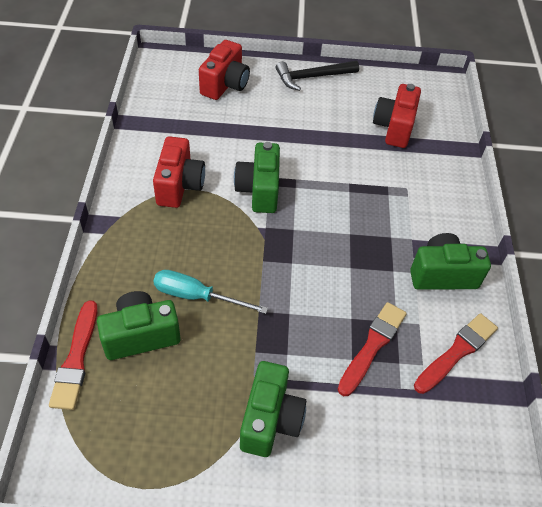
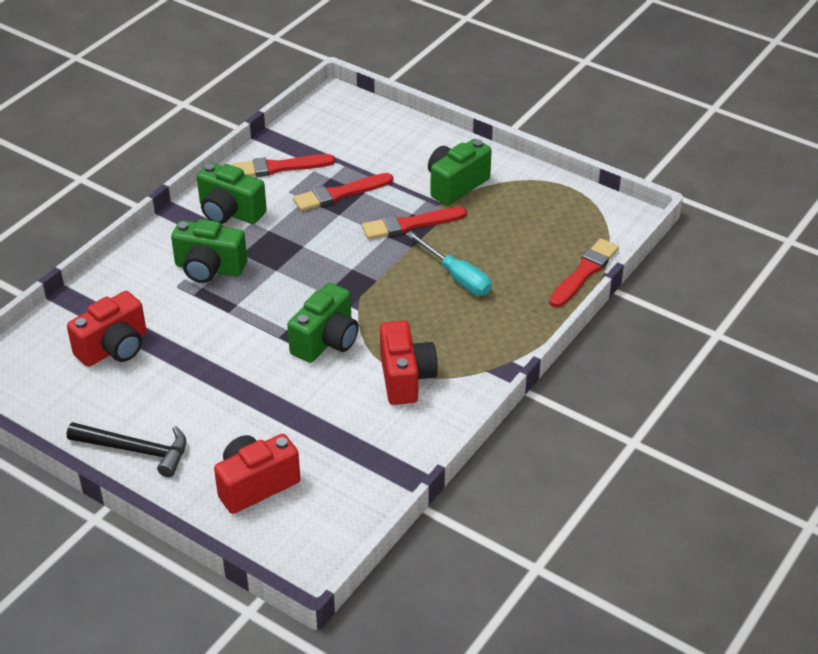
camera: 145 degrees left, 10 degrees down
green camera [97,291,181,360] -> green camera moved to [171,219,247,283]
red camera [153,136,205,208] -> red camera turned 135 degrees clockwise [380,321,438,405]
none -> red brush [362,207,467,239]

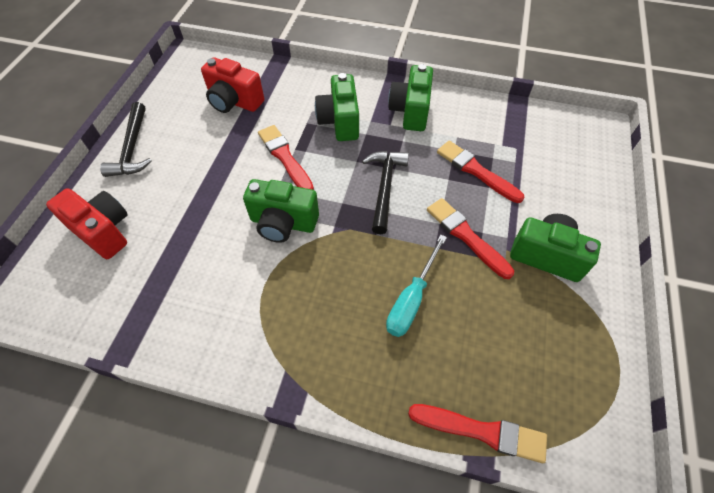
camera: 70 degrees right, 15 degrees up
red brush [232,154,335,177] -> red brush moved to [258,125,314,190]
red camera [380,321,438,405] -> none
none -> black hammer [362,151,409,234]

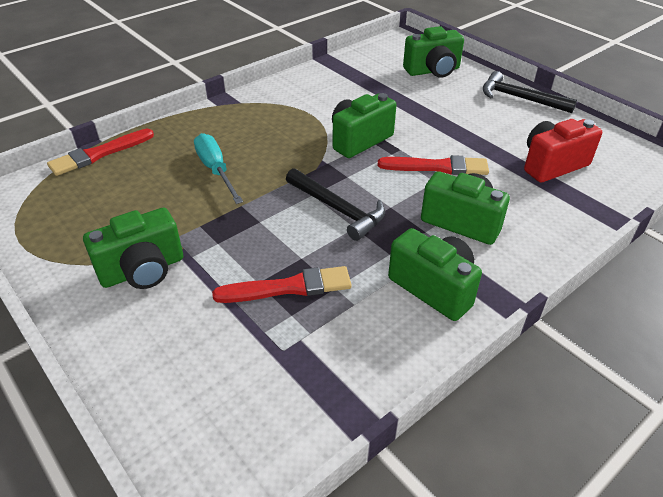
camera: 125 degrees right, 15 degrees down
red camera [46,188,128,259] -> green camera [403,26,464,78]
red brush [427,198,514,279] -> none

